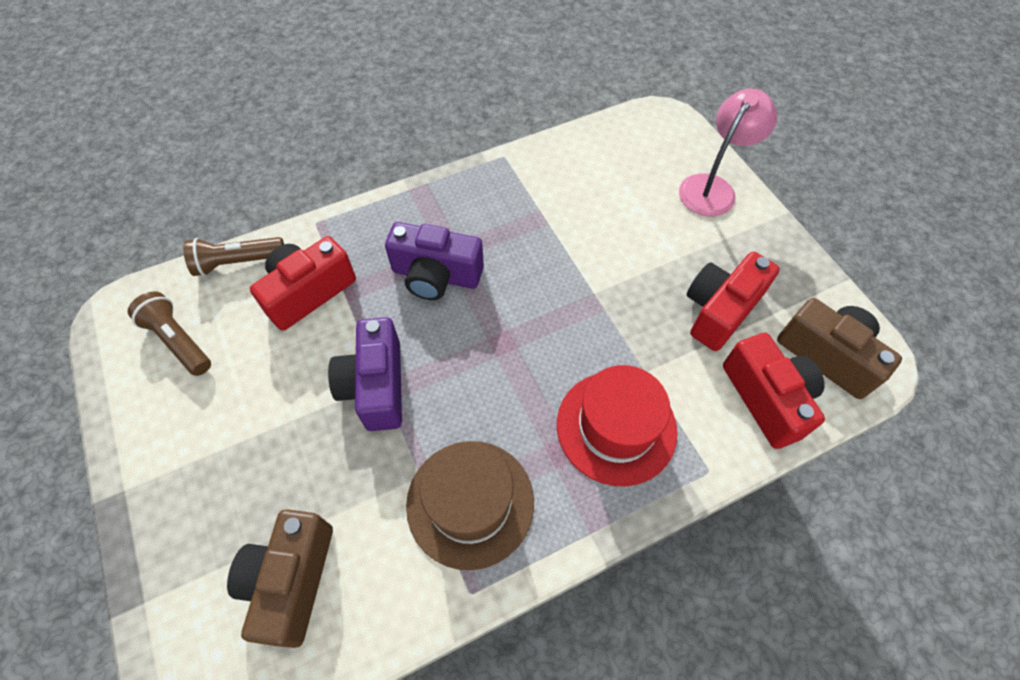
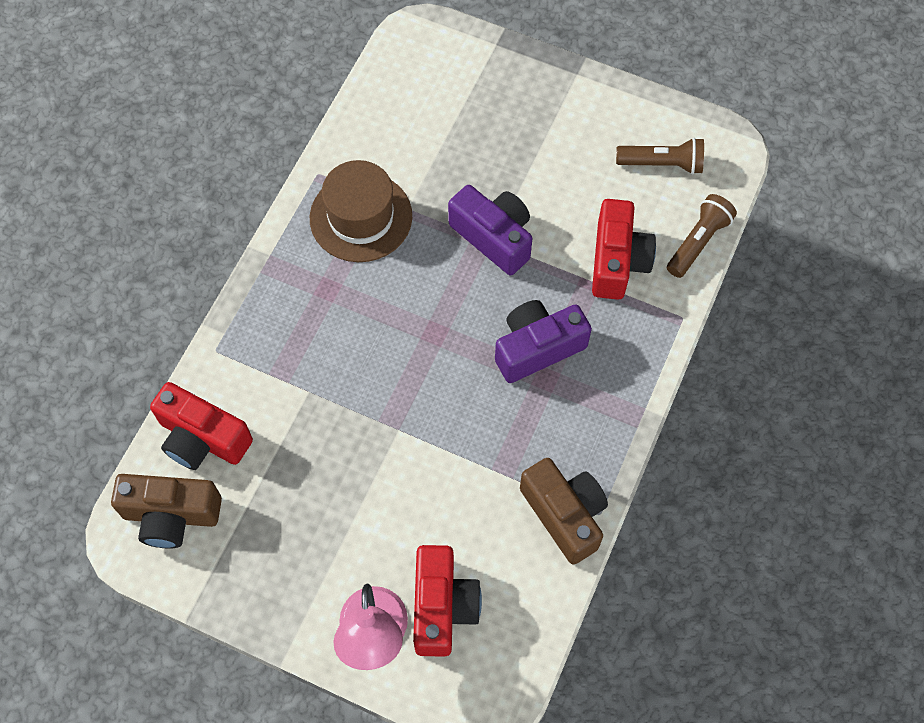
camera: 140 degrees right, 5 degrees up
brown camera [227,509,333,648] -> brown camera moved to [520,458,608,564]
red hat [557,365,678,486] -> none
red camera [687,252,780,351] -> red camera moved to [413,545,482,657]

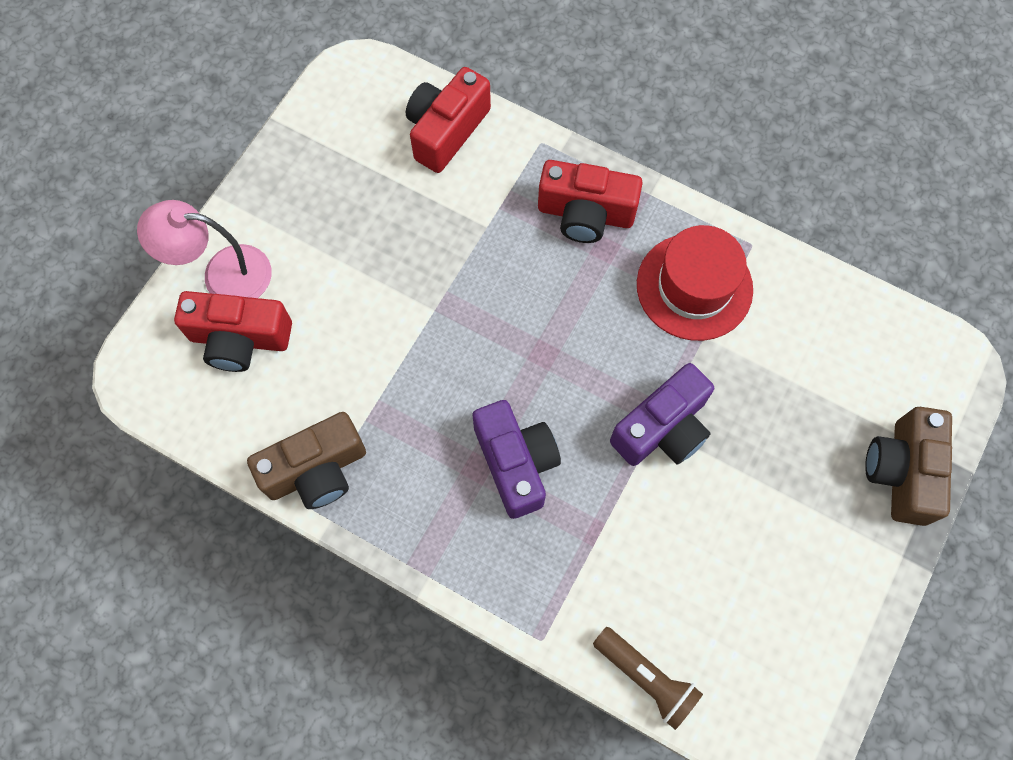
camera: 95 degrees right, 5 degrees up
brown camera [111,474,222,549] -> brown camera moved to [865,407,952,526]
brown hat [310,160,412,262] -> red hat [637,225,753,341]
red camera [592,199,656,300] -> red camera moved to [538,160,642,243]
brown flashlight [616,138,704,175] -> none

